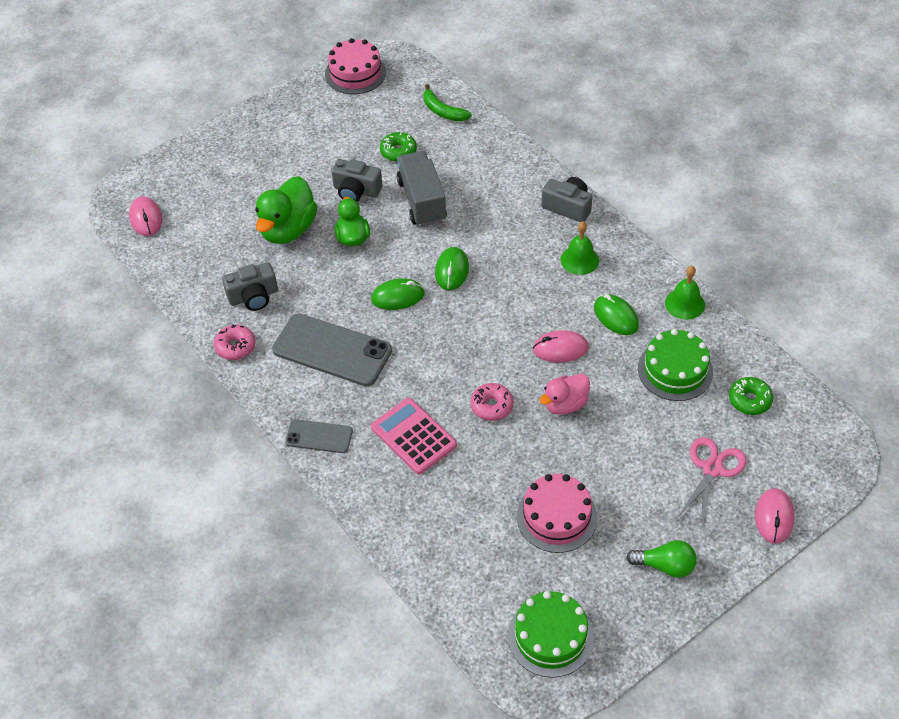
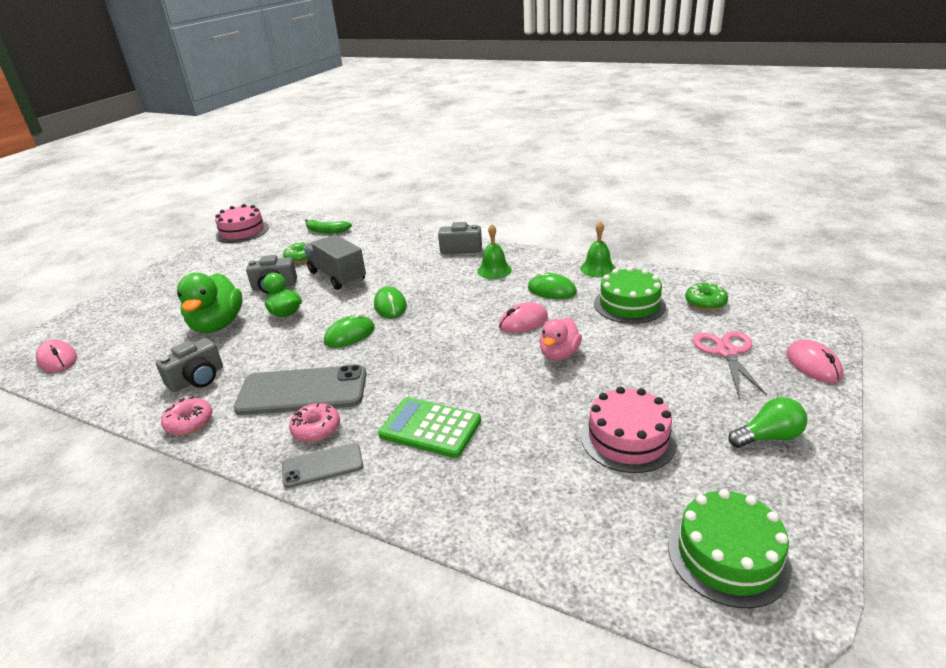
camera: 25 degrees left, 20 degrees down
pink calculator [371,398,457,474] -> green calculator [378,397,481,458]
pink donut [470,383,514,421] -> pink donut moved to [289,403,340,442]

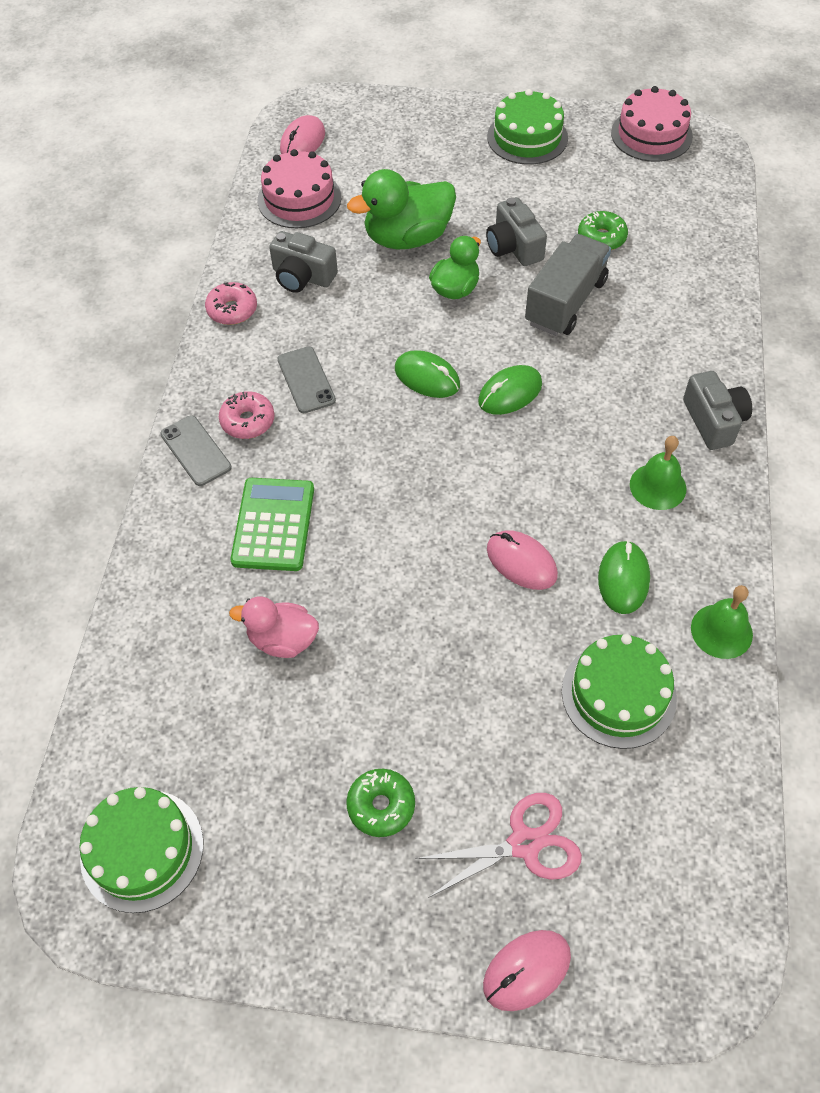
camera: 70 degrees right, 25 degrees up
grey phone [234,365,367,415] -> grey phone [277,346,336,413], size x0.54
green banana [305,219,352,234] -> none
pink duck [539,318,582,361] -> pink duck moved to [229,596,319,658]
pink cake [581,387,677,473] -> pink cake moved to [257,149,341,228]
green donut [685,283,728,310] -> green donut moved to [346,769,415,837]
green light bulb [728,397,807,448] -> none
none -> green cake [487,89,568,165]

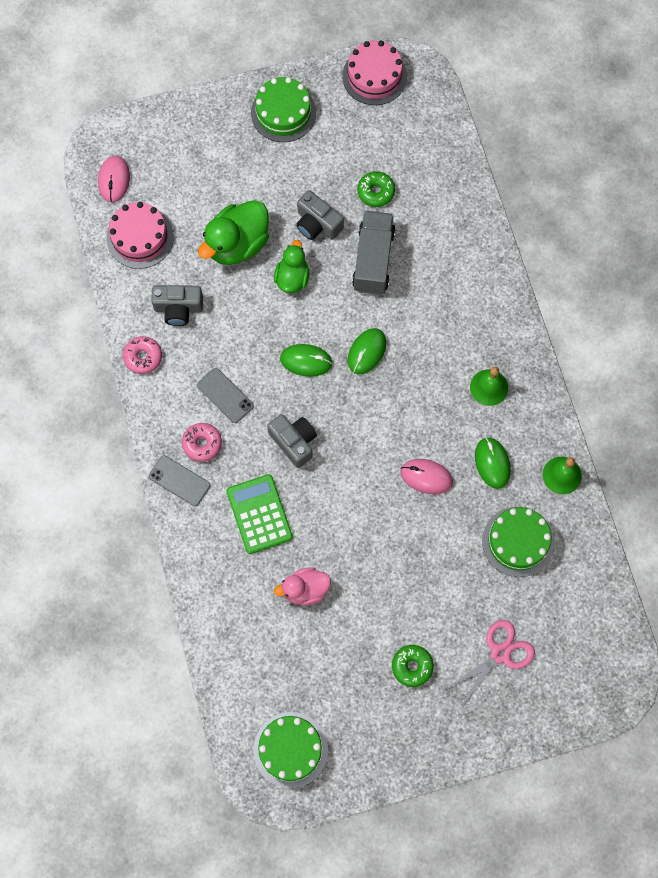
camera: 25 degrees left, 15 degrees up
pink mouse [483,930,571,1011] -> none
grey camera [683,371,752,450] -> grey camera moved to [267,414,317,468]

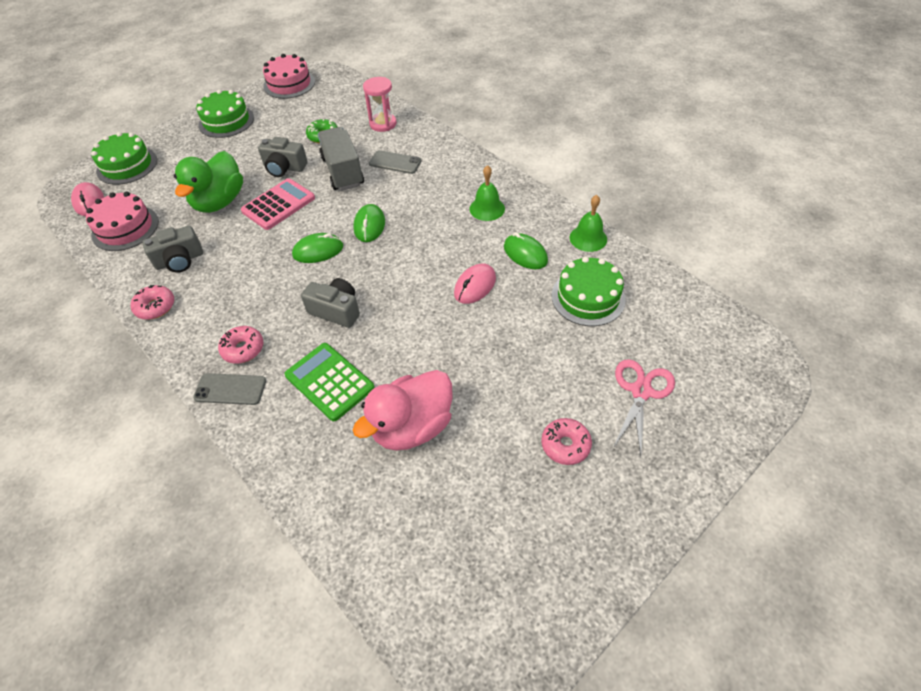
camera: 25 degrees left, 20 degrees down
grey phone [197,368,254,423] -> grey phone moved to [369,150,422,174]
green cake [253,712,328,788] -> green cake moved to [91,132,157,185]
green duck [274,240,309,293] -> pink calculator [241,178,315,230]
pink duck [274,567,331,606] -> pink duck [353,370,453,451], size x1.61
green donut [392,645,434,687] -> pink donut [541,418,592,465]
pink mouse [401,459,453,494] -> pink mouse turned 45 degrees counterclockwise [454,264,496,304]
none -> pink hourglass [363,77,397,132]

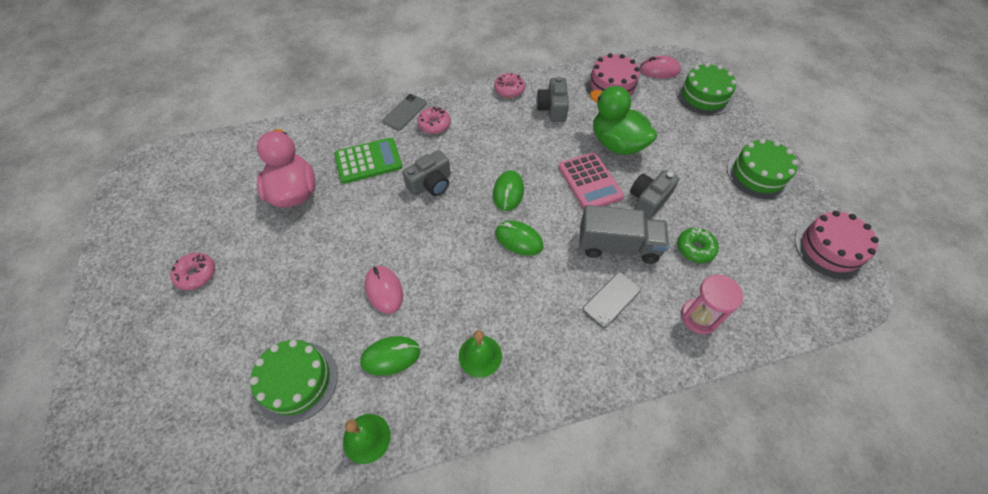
camera: 115 degrees right, 5 degrees up
pink scissors [613,359,675,456] -> none

